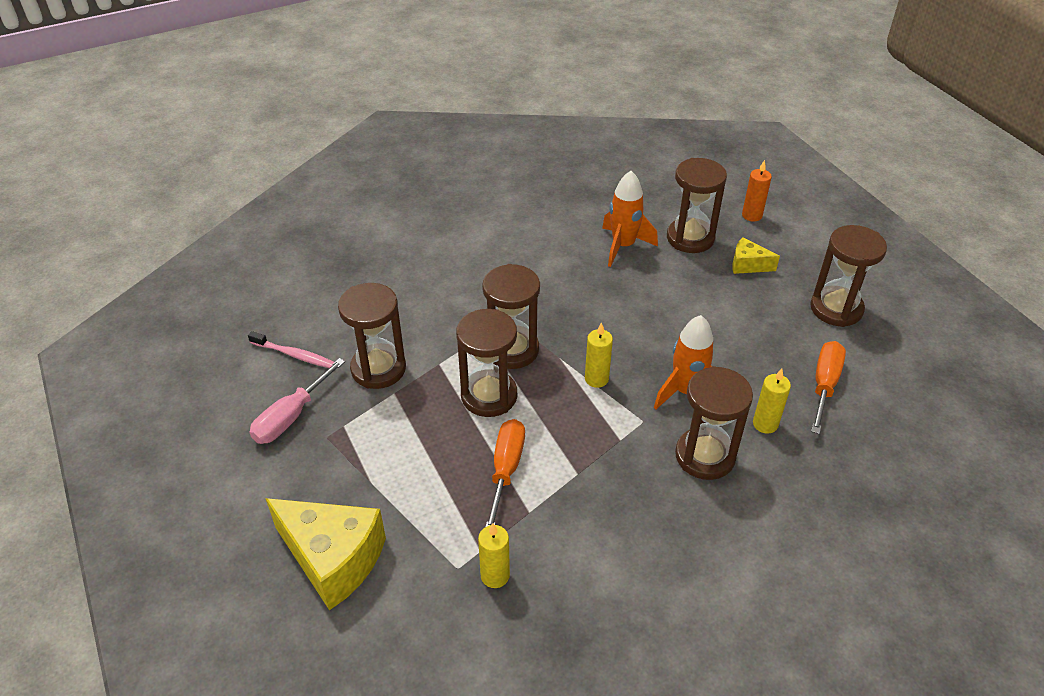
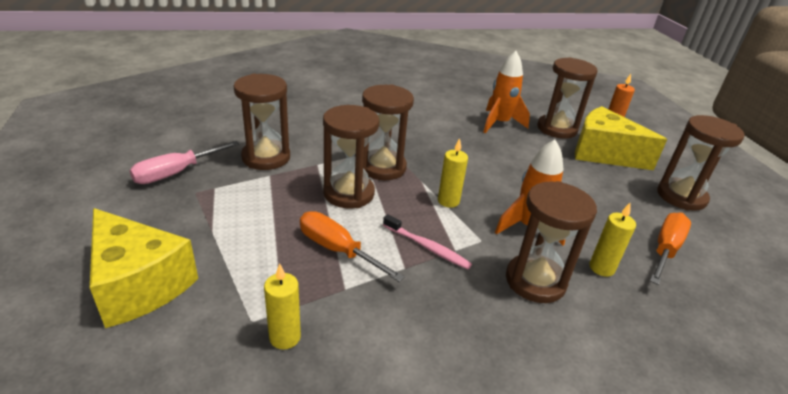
camera: 10 degrees right, 10 degrees down
pink toothbrush [248,331,334,368] -> pink toothbrush moved to [383,214,472,269]
orange screwdriver [485,419,525,527] -> orange screwdriver turned 75 degrees counterclockwise [300,211,405,282]
yellow cheese [732,237,780,274] -> yellow cheese [575,106,667,170], size x2.02

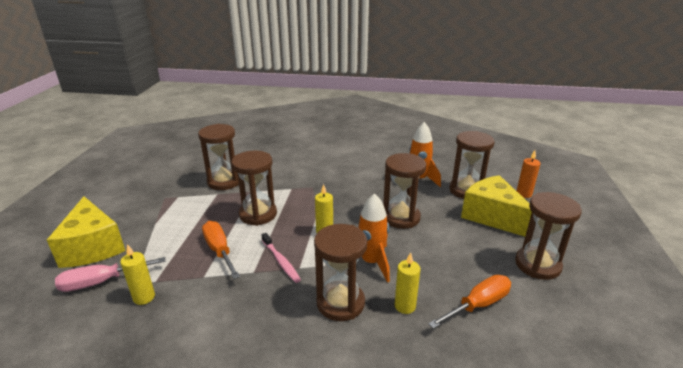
camera: 25 degrees right, 5 degrees down
pink screwdriver [129,141,239,184] -> pink screwdriver moved to [55,257,165,292]
brown hourglass [362,84,414,180] -> brown hourglass moved to [383,153,426,229]

